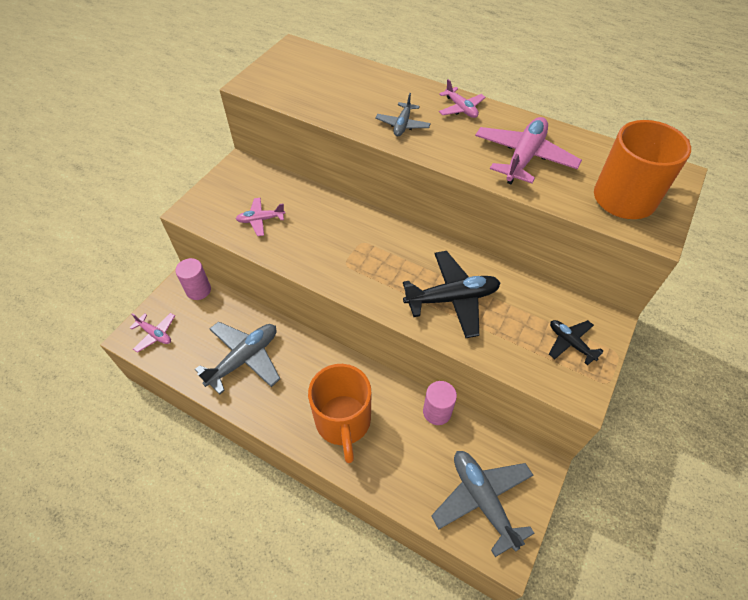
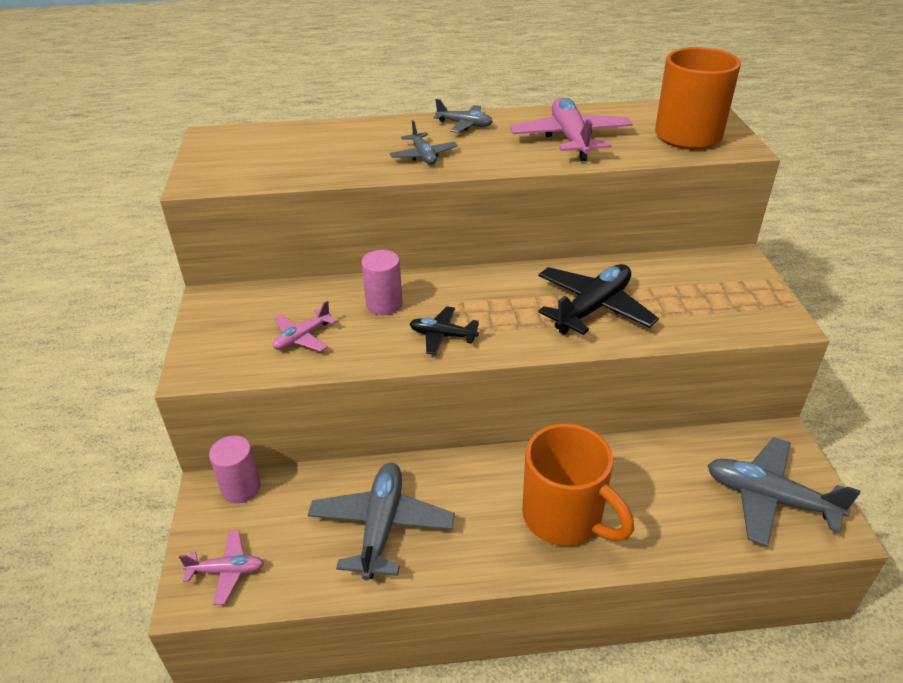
camera: 35 degrees left, 15 degrees down
pink cylinder [423,381,457,425] -> pink cylinder moved to [361,250,403,315]
pink plane [439,79,486,118] -> grey plane [434,99,493,133]
black plane [549,320,603,365] -> black plane moved to [410,306,479,355]

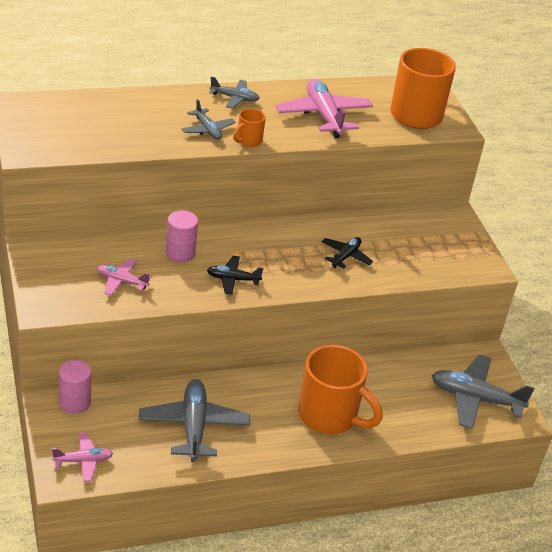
camera: 15 degrees left, 0 degrees up
pink plane [273,301,337,352] -> pink plane turned 75 degrees clockwise [97,258,152,296]
black plane [538,264,659,335] -> black plane [322,237,373,268], size x0.55
none -> orange mug [233,108,266,147]

